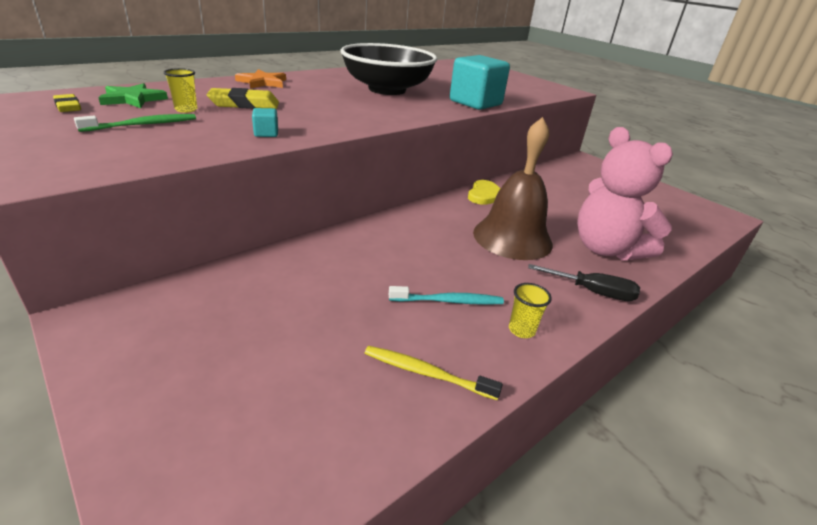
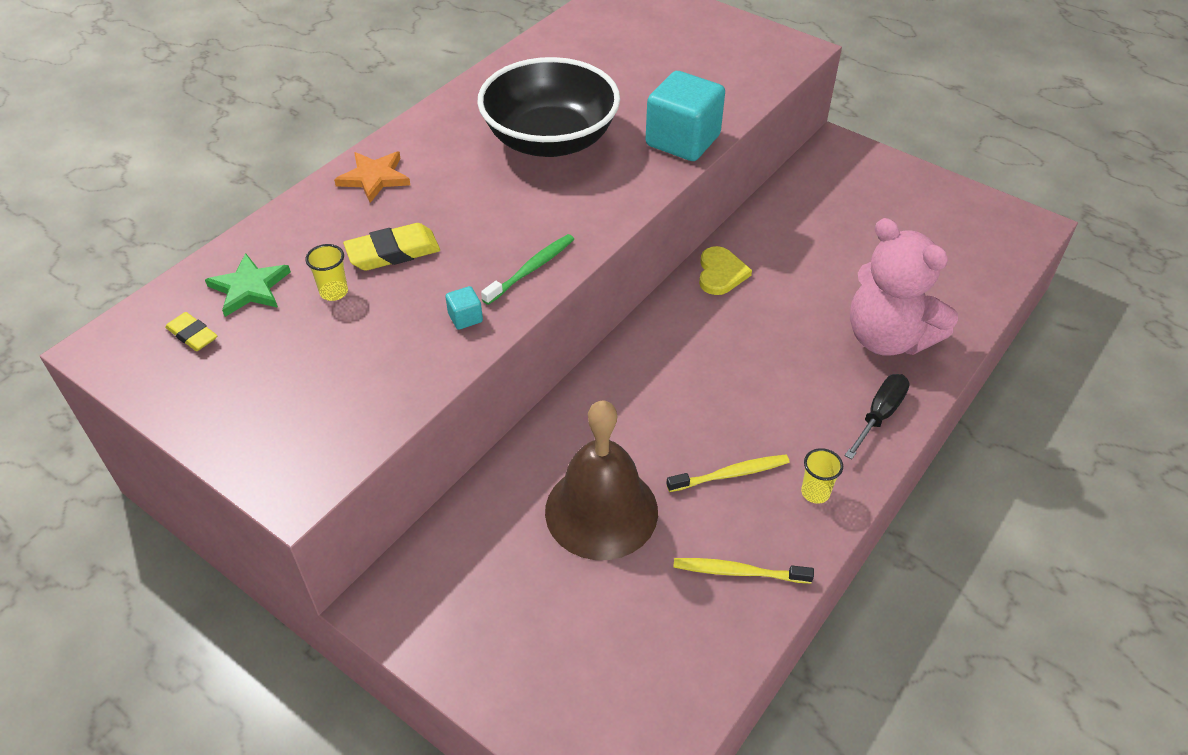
camera: 10 degrees left, 15 degrees up
green toothbrush [74,114,196,132] -> green toothbrush moved to [481,234,574,305]
turquoise toothbrush [389,286,504,305] -> yellow toothbrush [666,455,790,492]
brown bell [473,117,553,260] -> brown bell moved to [545,400,658,560]
black screwdriver [528,264,640,301] -> black screwdriver turned 60 degrees counterclockwise [845,374,910,459]

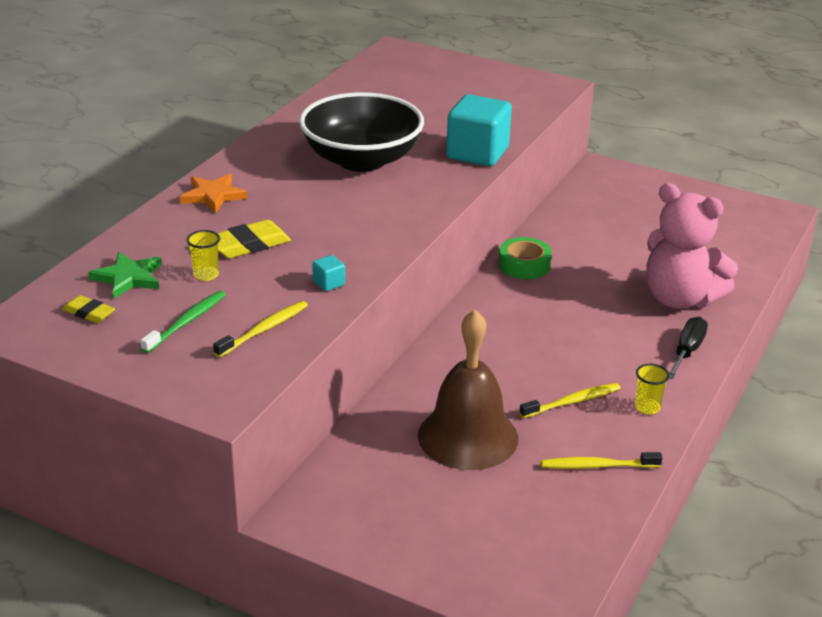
camera: 10 degrees left, 15 degrees down
green toothbrush [481,234,574,305] -> green toothbrush moved to [140,291,226,353]
yellow heart [699,246,752,295] -> green tape [499,237,552,279]
none -> yellow toothbrush [213,301,308,358]

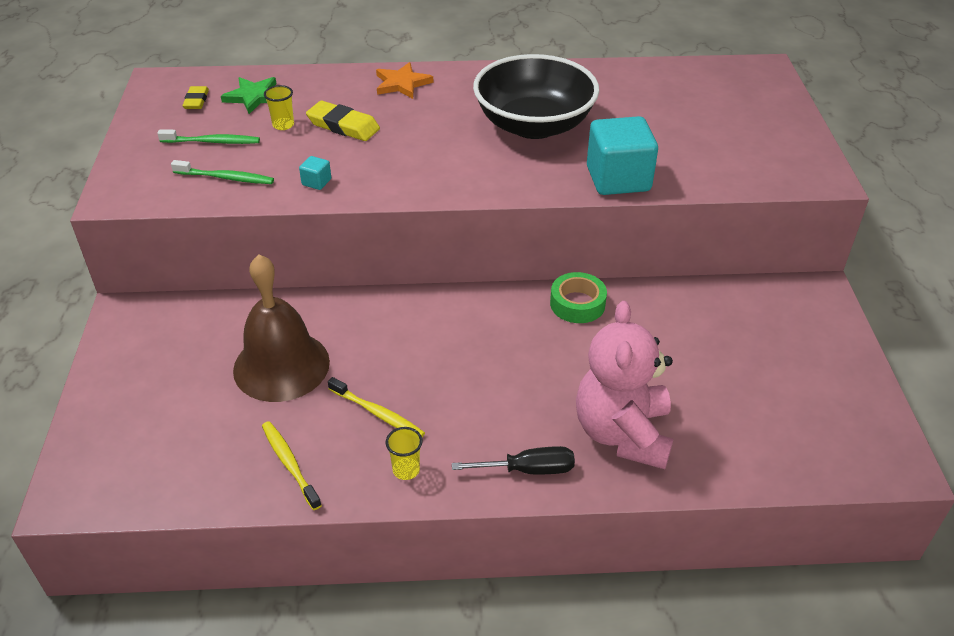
camera: 60 degrees right, 10 degrees up
yellow toothbrush [213,301,308,358] -> green toothbrush [171,160,274,184]

